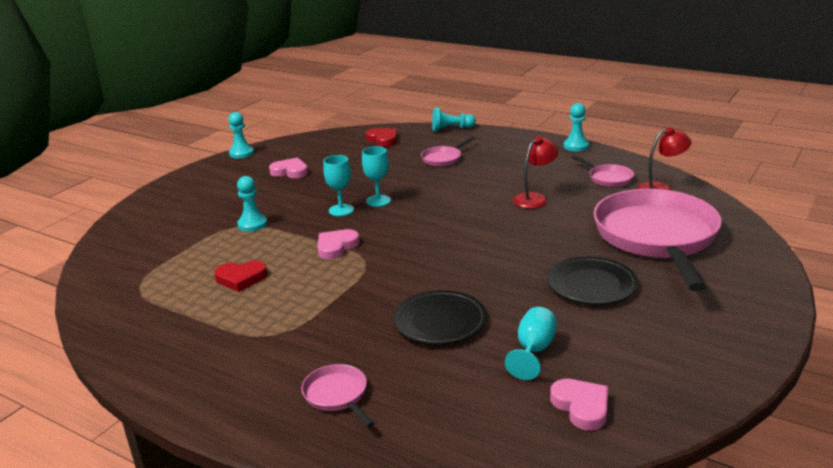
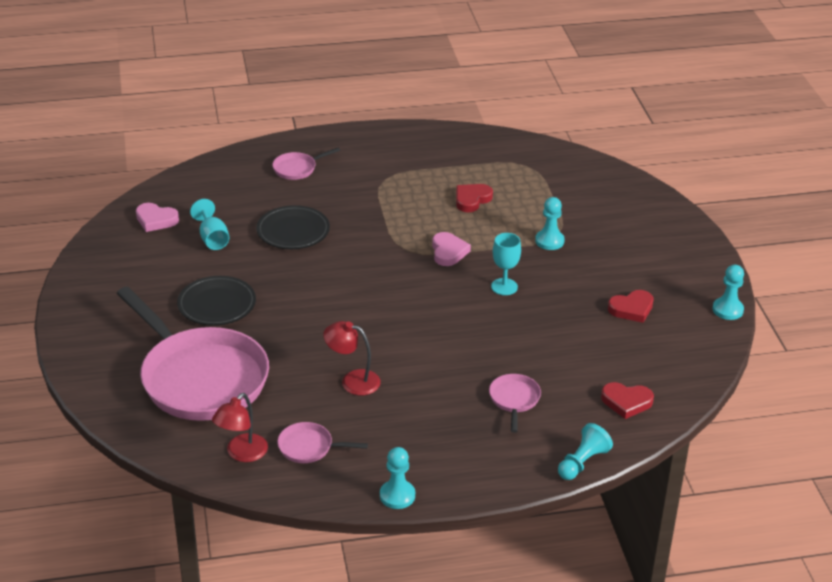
camera: 135 degrees right, 10 degrees up
pink heart [269,157,308,178] -> red heart [608,290,654,323]
pink pan [301,364,374,427] -> pink pan turned 135 degrees clockwise [272,148,340,180]
turquoise goblet [362,146,391,207] -> none
red lamp [513,136,559,209] -> red lamp turned 105 degrees clockwise [323,321,381,396]

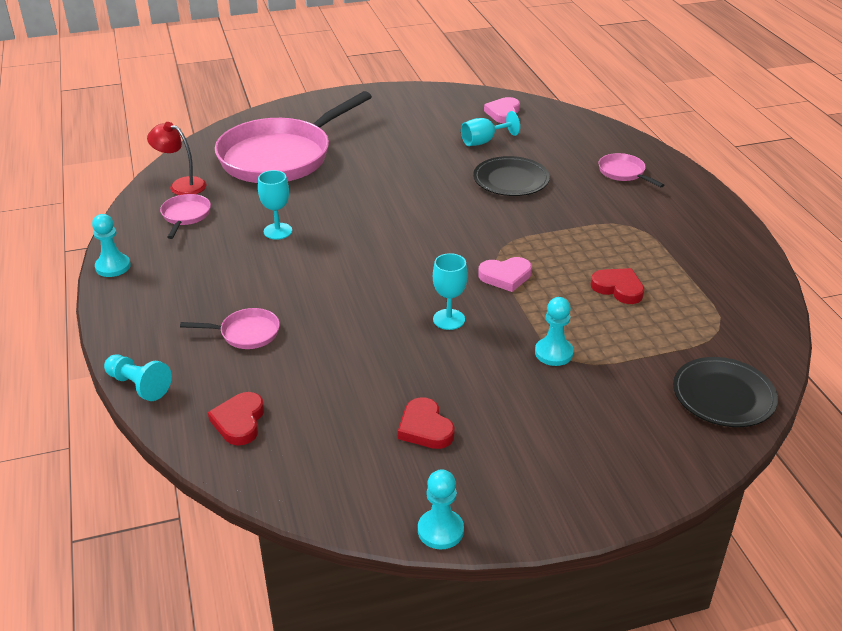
camera: 85 degrees right, 0 degrees up
black plate [177,276,256,326] -> black plate moved to [673,357,778,427]
red lamp [323,321,381,396] -> turquoise goblet [258,170,292,240]

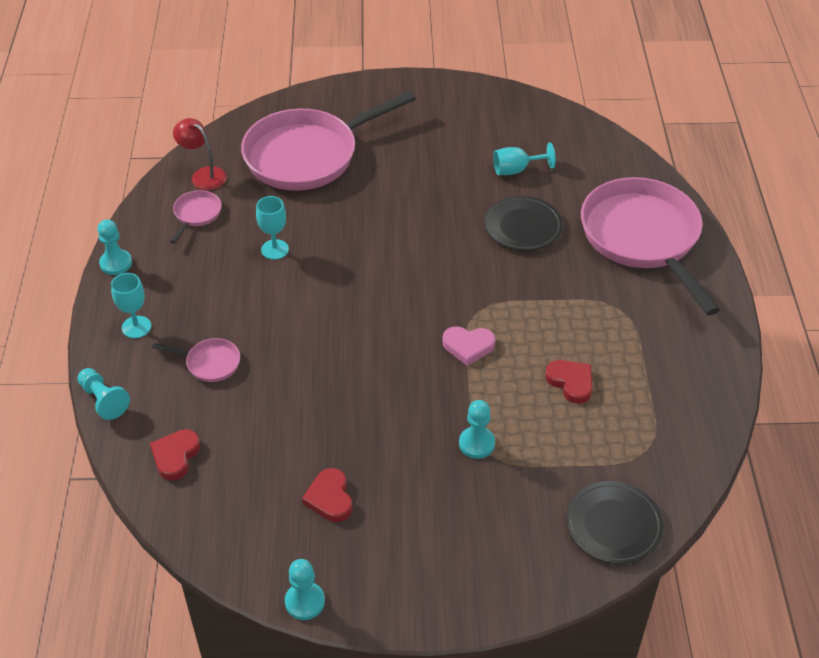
camera: 15 degrees right, 10 degrees up
turquoise goblet [433,253,468,330] -> turquoise goblet moved to [111,273,151,338]
pink heart [484,97,520,123] -> none
pink pan [598,153,664,187] -> pink pan [581,177,720,315], size x2.46

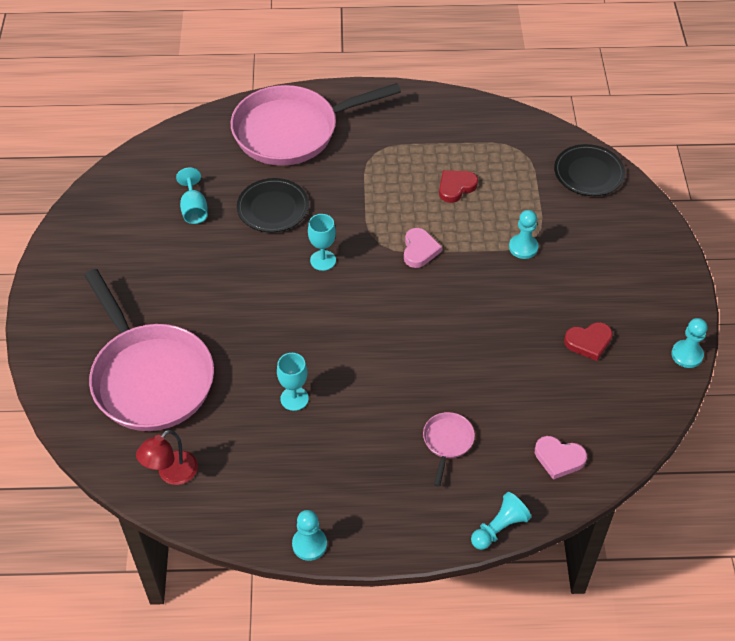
camera: 90 degrees left, 5 degrees up
turquoise goblet [111,273,151,338] -> turquoise goblet moved to [308,214,336,271]
red heart [150,429,200,481] -> pink heart [535,436,587,480]
pink pan [170,190,221,244] -> none

